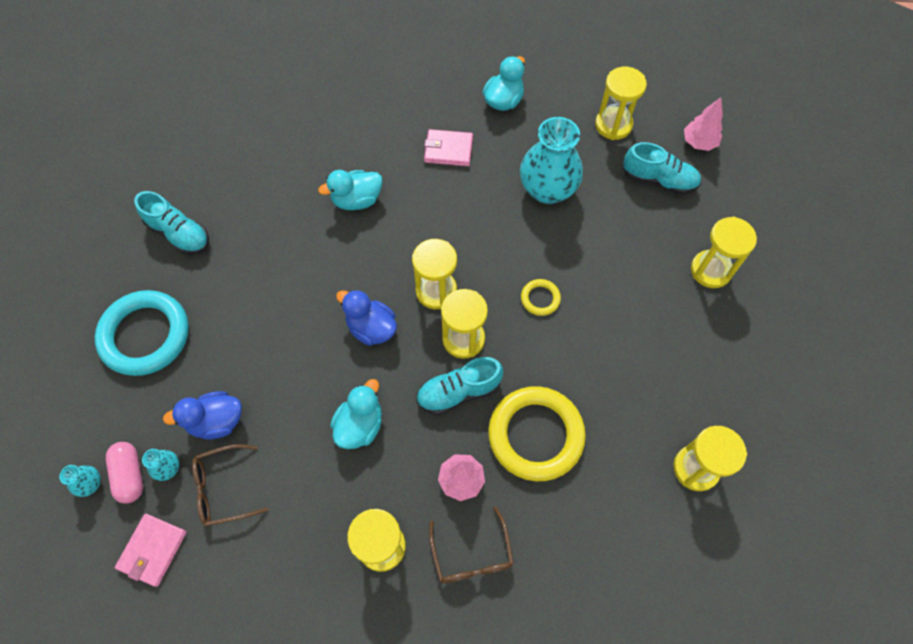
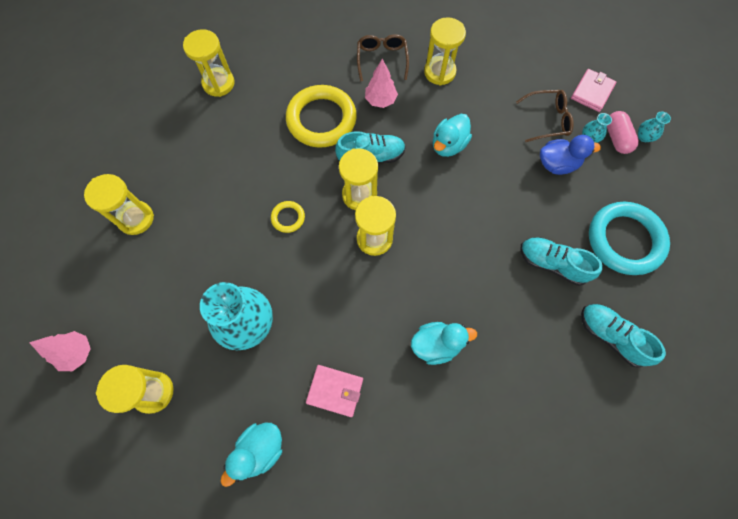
camera: 170 degrees left, 5 degrees up
blue duck [336,289,397,346] -> none
turquoise shoe [623,142,701,194] -> turquoise shoe moved to [520,237,603,286]

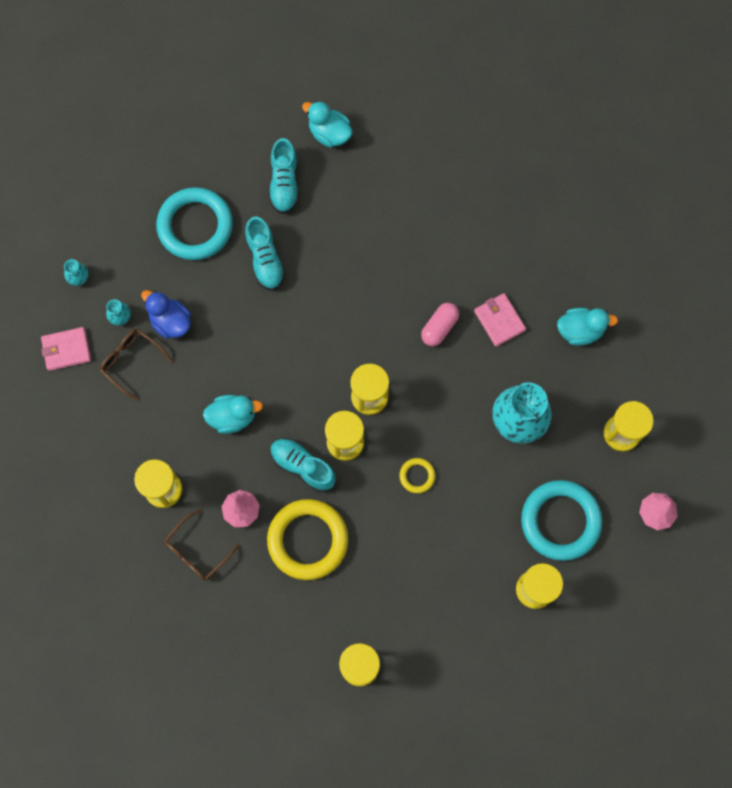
camera: 135 degrees left, 5 degrees up
turquoise duck [411,322,477,365] -> turquoise duck moved to [302,101,352,147]
pink capsule [607,111,639,154] -> pink capsule moved to [421,303,459,346]
none -> turquoise ring [521,480,602,561]

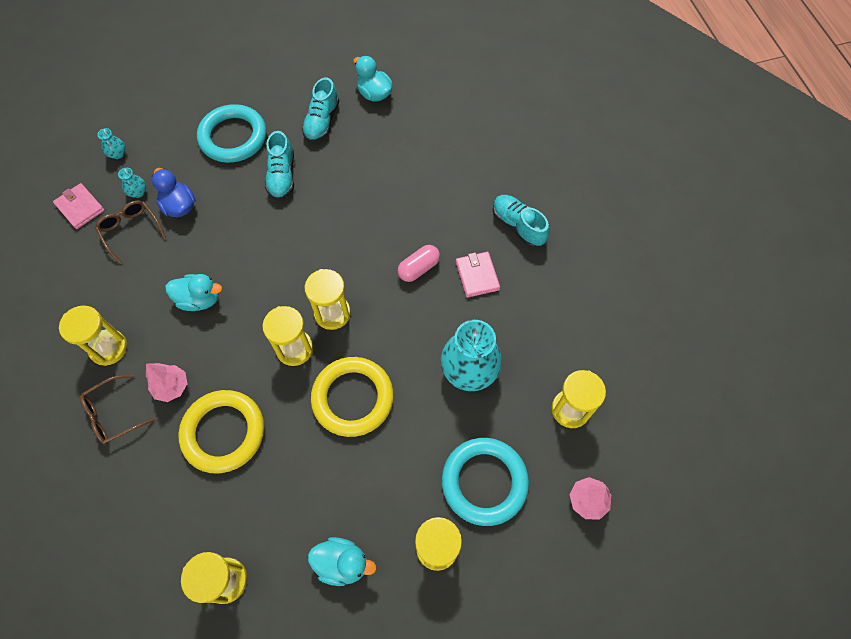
camera: 15 degrees right, 10 degrees down
pink wallet [41,327,91,371] -> pink wallet turned 45 degrees clockwise [53,183,105,229]
turquoise shoe [271,438,336,492] -> turquoise shoe moved to [493,195,550,248]
yellow ring [399,458,435,493] -> yellow ring [311,357,394,437], size x2.23
turquoise duck [557,308,618,346] -> turquoise duck moved to [308,537,377,586]

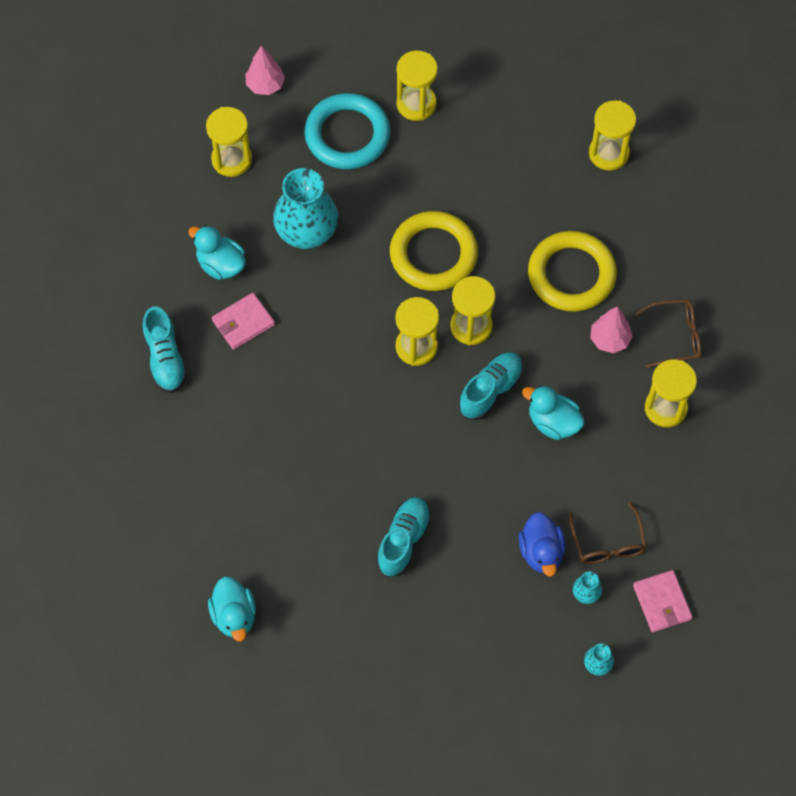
camera: 155 degrees left, 0 degrees up
turquoise ring [197,104,266,163] -> none
turquoise shoe [302,78,339,142] -> turquoise shoe moved to [459,352,523,420]
turquoise duck [308,537,377,586] -> turquoise duck moved to [188,225,246,280]
pink capsule [398,245,440,282] -> none
pink wallet [456,252,500,298] -> pink wallet turned 45 degrees clockwise [212,293,275,350]

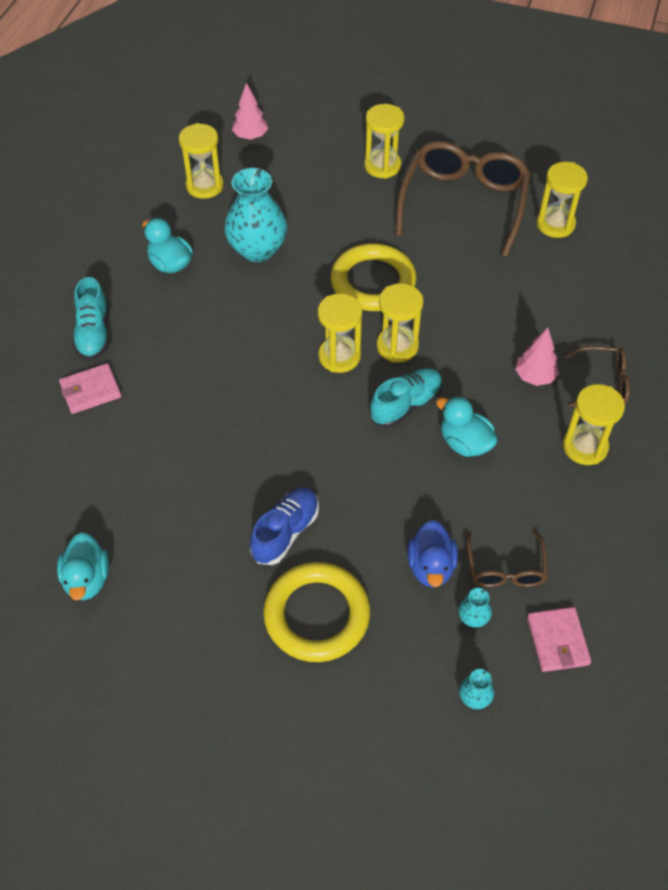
camera: 10 degrees right, 10 degrees down
pink wallet [212,293,275,350] -> pink wallet moved to [59,363,121,414]
turquoise ring [304,93,390,169] -> none
turquoise shoe [376,497,431,577] -> blue shoe [250,488,319,565]
yellow ring [528,231,617,312] -> yellow ring moved to [263,562,370,662]
none -> brown glasses [396,141,530,257]

